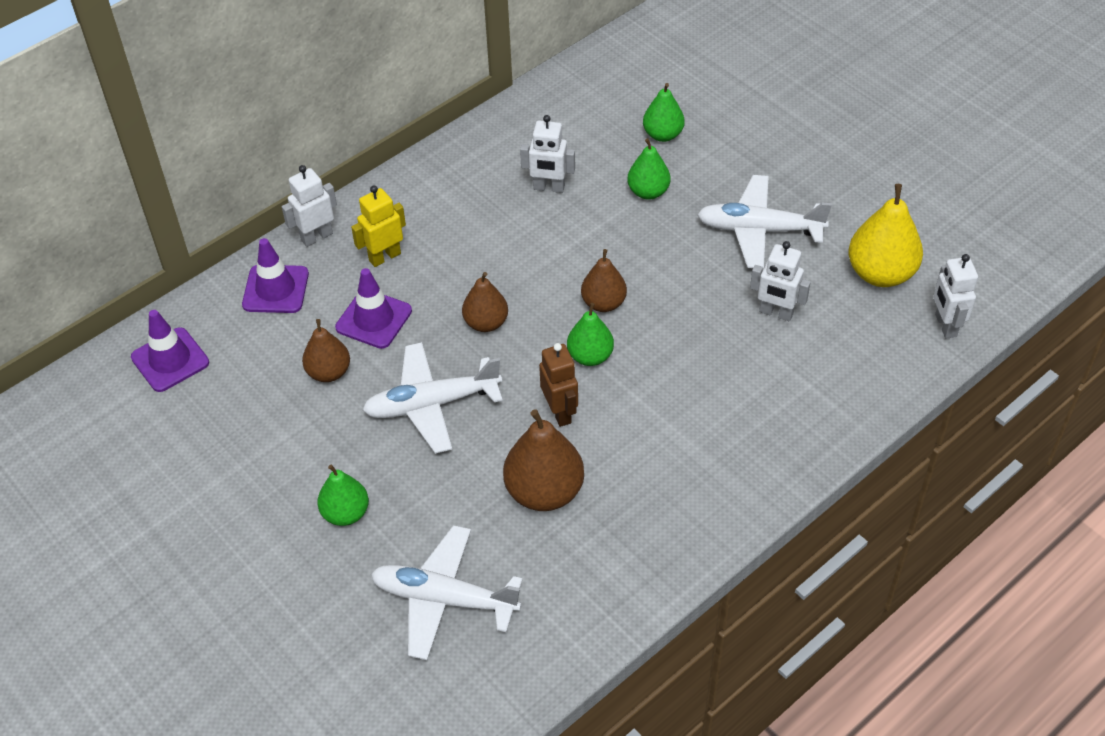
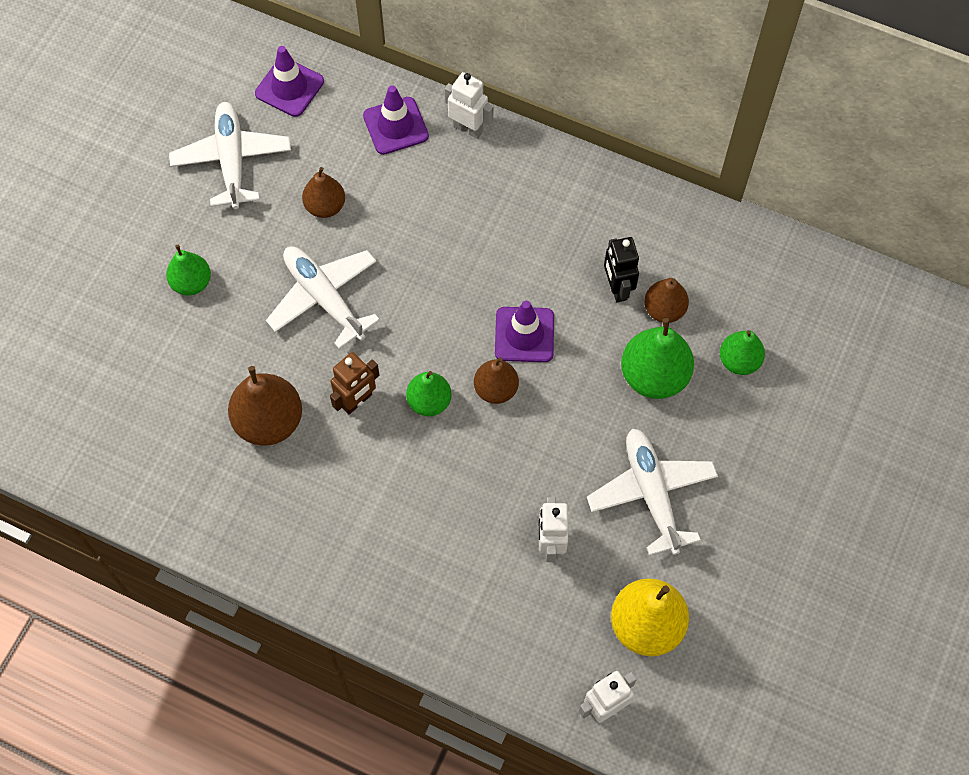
camera: 65 degrees right, 15 degrees up
purple traffic cone [335,268,412,349] -> purple traffic cone moved to [495,301,554,362]
yellow robot [351,186,406,267] -> none
white plane [371,525,523,660] -> white plane moved to [169,102,291,209]
brown pear [462,272,508,332] -> brown pear moved to [644,278,689,323]
white robot [520,115,575,193] -> black robot [604,237,639,302]
green pear [627,138,670,200] -> green pear [621,318,694,399], size x1.60

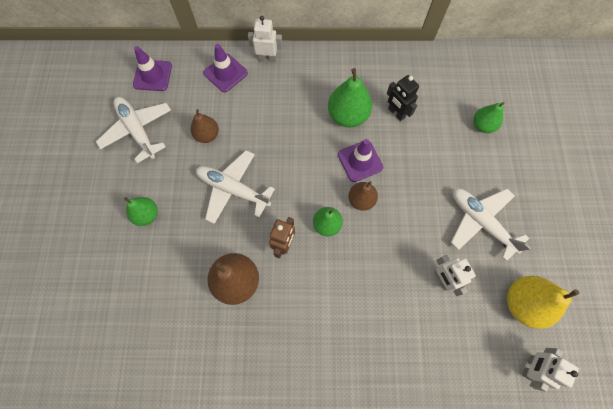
camera: 25 degrees left, 5 degrees up
green pear [621,318,694,399] -> green pear moved to [328,68,372,127]
brown pear [644,278,689,323] -> none

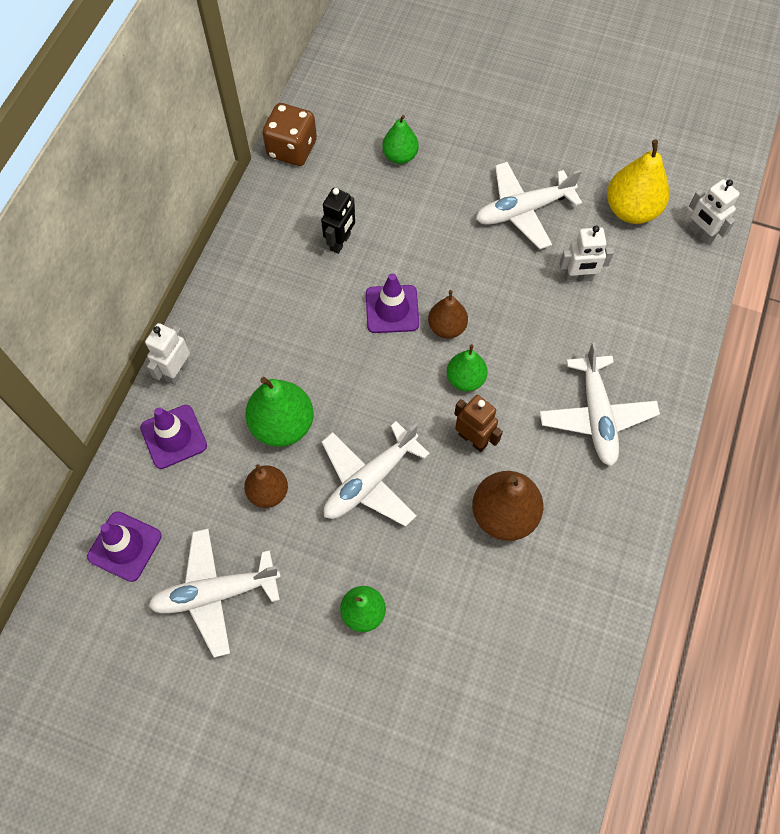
camera: 70 degrees left, 5 degrees down
green pear [328,68,372,127] -> green pear moved to [245,377,314,447]
black robot [387,75,419,121] -> black robot turned 45 degrees counterclockwise [321,188,355,254]
none -> brown dice [262,103,317,166]
none -> white plane [540,342,660,466]

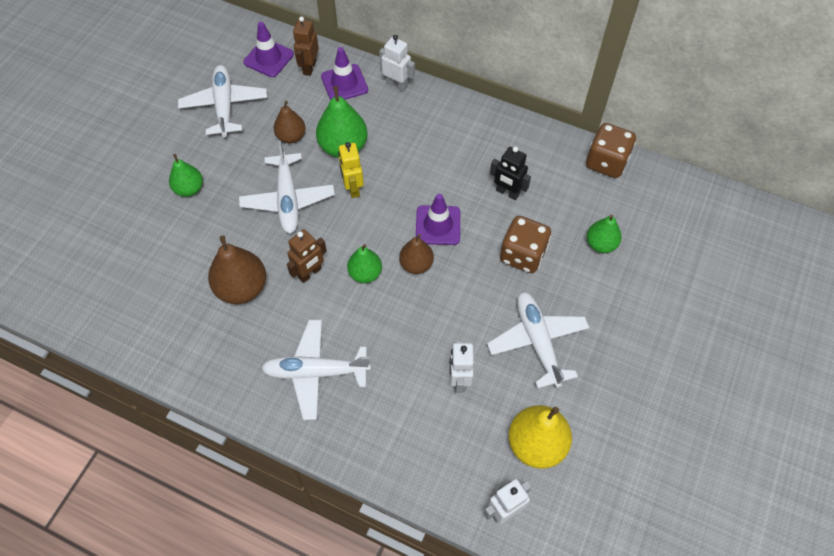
camera: 95 degrees right, 5 degrees down
white plane [322,421,430,527] -> white plane turned 150 degrees counterclockwise [239,140,335,234]
none -> brown robot [293,16,319,76]
none -> yellow robot [338,142,364,198]
none -> brown dice [500,216,551,273]

